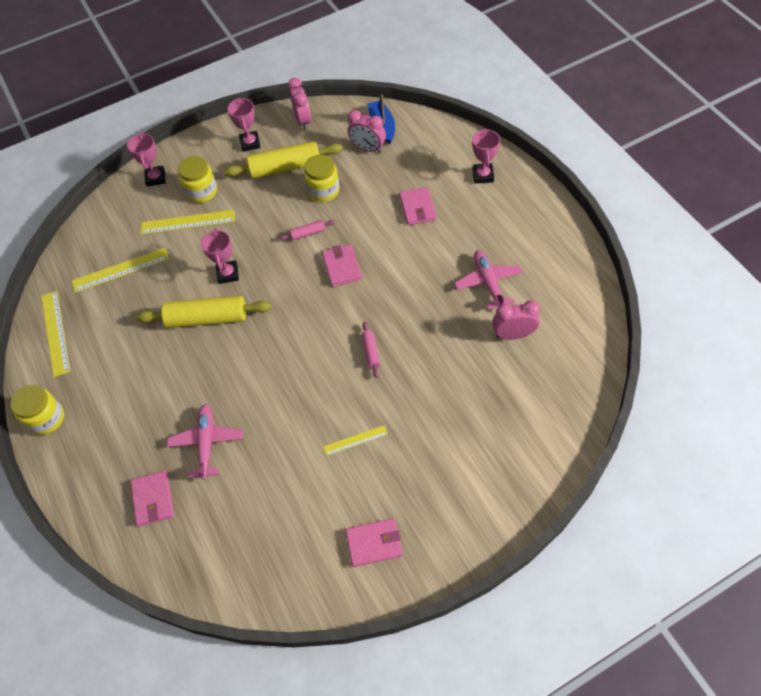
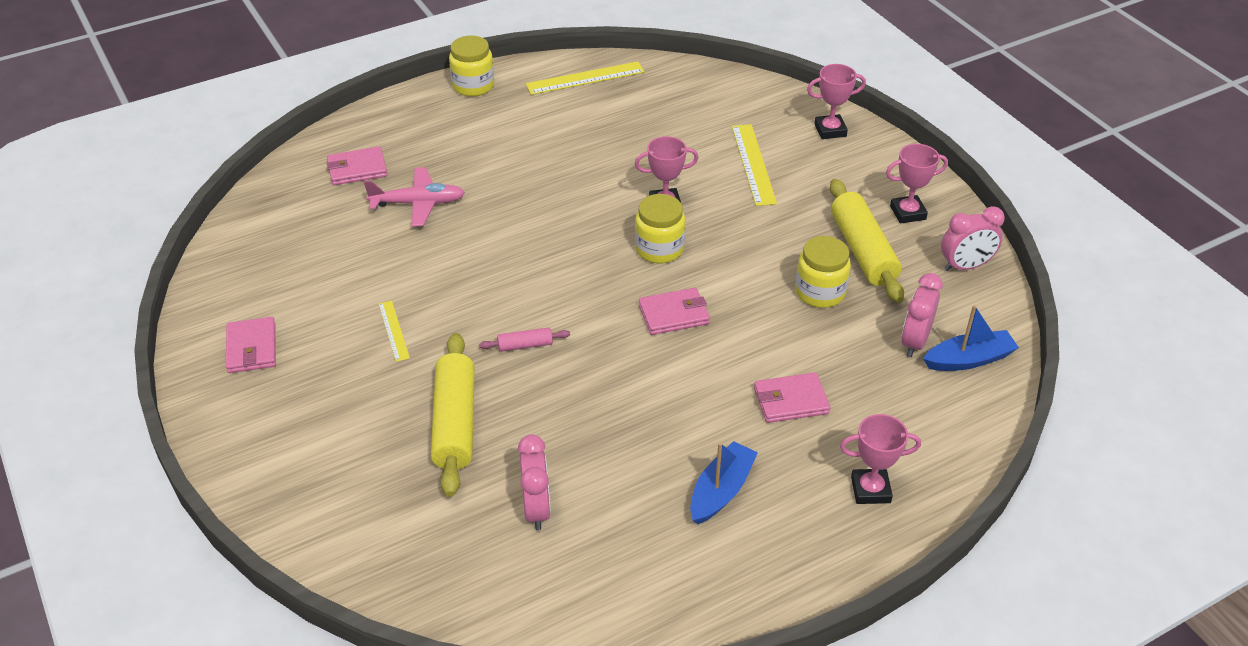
camera: 85 degrees right, 15 degrees down
yellow ruler [72,248,169,293] -> none
yellow rolling pin [136,296,272,328] -> yellow rolling pin moved to [431,333,475,497]
yellow jar [178,156,217,203] -> yellow jar moved to [635,194,685,263]
pink rolling pin [279,220,336,241] -> none
pink plane [454,250,522,310] -> none
none -> blue boat [690,441,758,525]

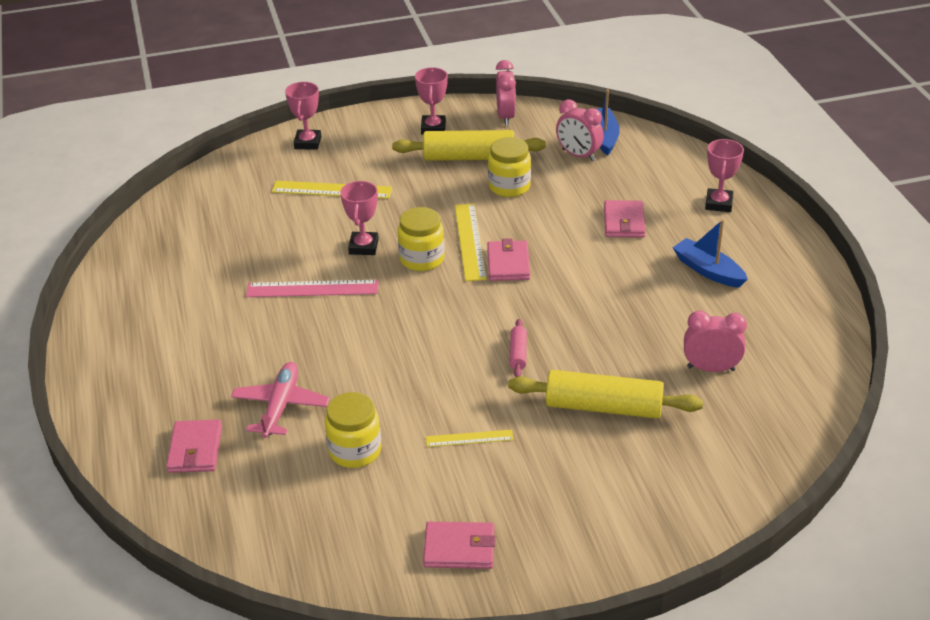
camera: 75 degrees left, 5 degrees down
yellow jar [449,35,494,96] -> yellow jar moved to [325,392,381,468]
yellow ruler [526,61,645,95] -> yellow ruler moved to [455,204,487,281]
none -> pink ruler [246,280,379,297]

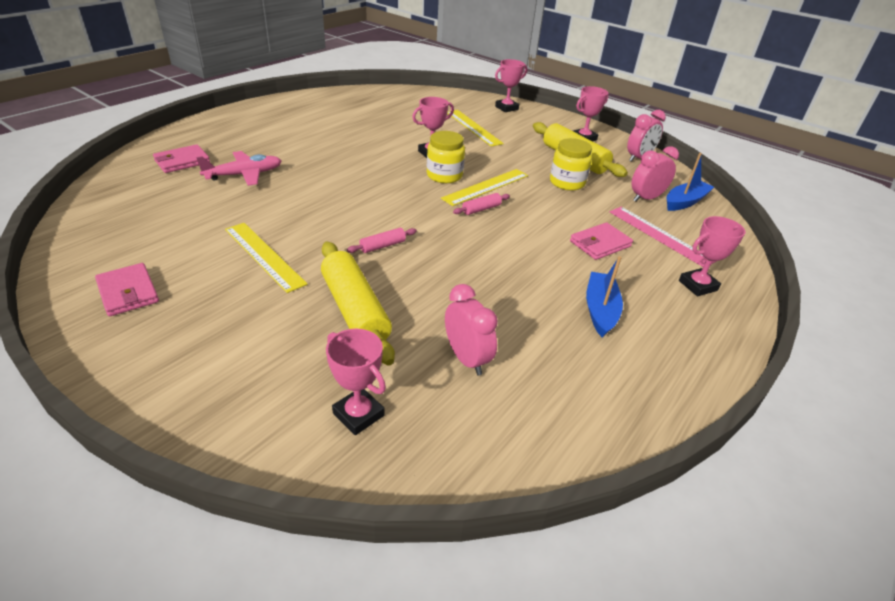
camera: 50 degrees right, 0 degrees up
pink ruler [246,280,379,297] -> pink ruler moved to [610,207,716,267]
yellow jar [325,392,381,468] -> none
yellow ruler [426,430,514,447] -> yellow ruler [225,223,307,293], size x1.72
pink wallet [487,238,530,281] -> pink rolling pin [453,193,510,215]
pink clock [556,99,604,161] -> pink clock turned 60 degrees clockwise [631,146,679,202]
none -> pink trophy [326,329,386,435]

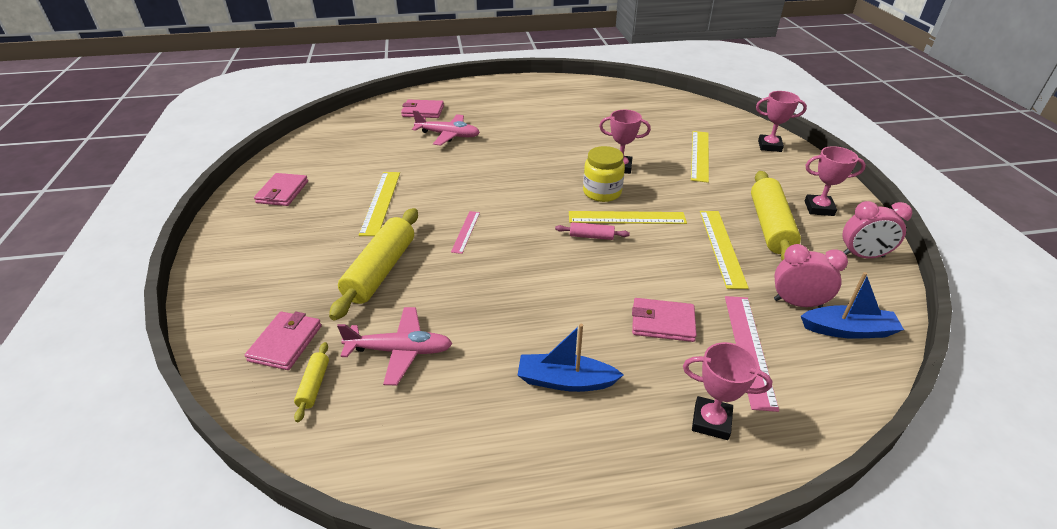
camera: 45 degrees right, 0 degrees up
pink trophy [326,329,386,435] -> pink wallet [245,311,322,370]
pink rolling pin [347,228,417,253] -> pink ruler [451,211,480,254]
pink clock [445,284,498,375] -> pink plane [337,307,453,385]
yellow jar [550,138,592,190] -> yellow ruler [700,211,749,289]
blue boat [586,256,623,337] -> blue boat turned 135 degrees counterclockwise [517,324,624,392]
none -> yellow rolling pin [294,342,329,422]

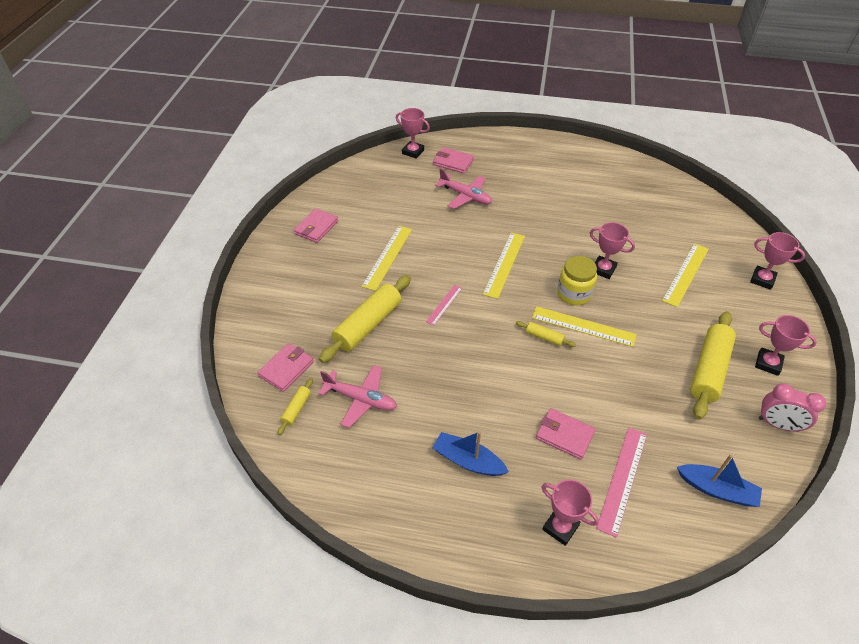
camera: 20 degrees right, 10 degrees up
pink rolling pin [555,222,630,240] -> yellow rolling pin [516,321,576,347]
yellow ruler [700,211,749,289] -> yellow ruler moved to [483,232,525,299]
pink clock [774,244,848,308] -> none
none -> pink trophy [396,108,430,159]

